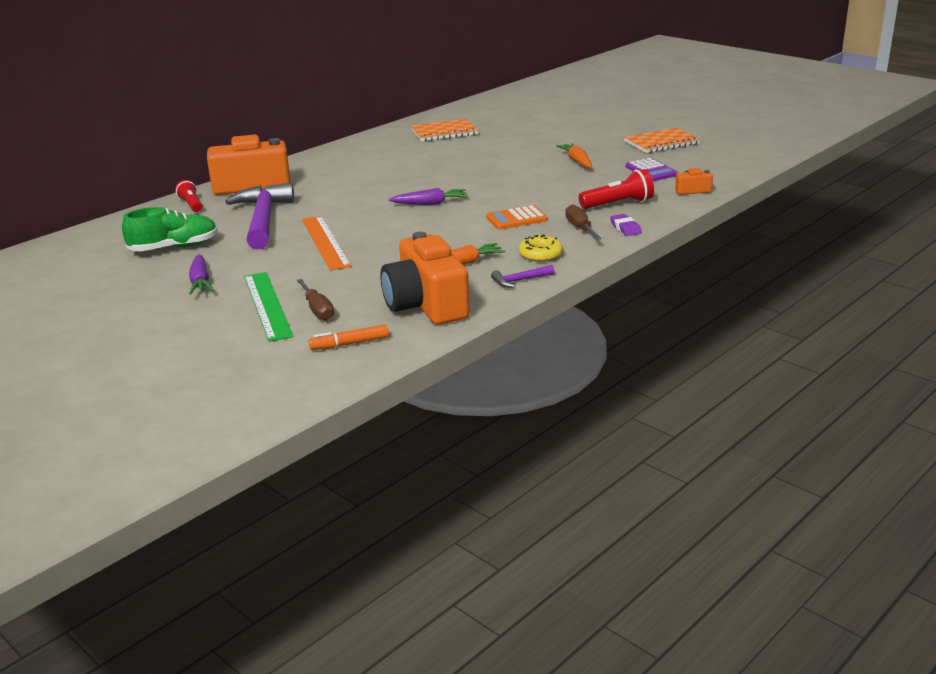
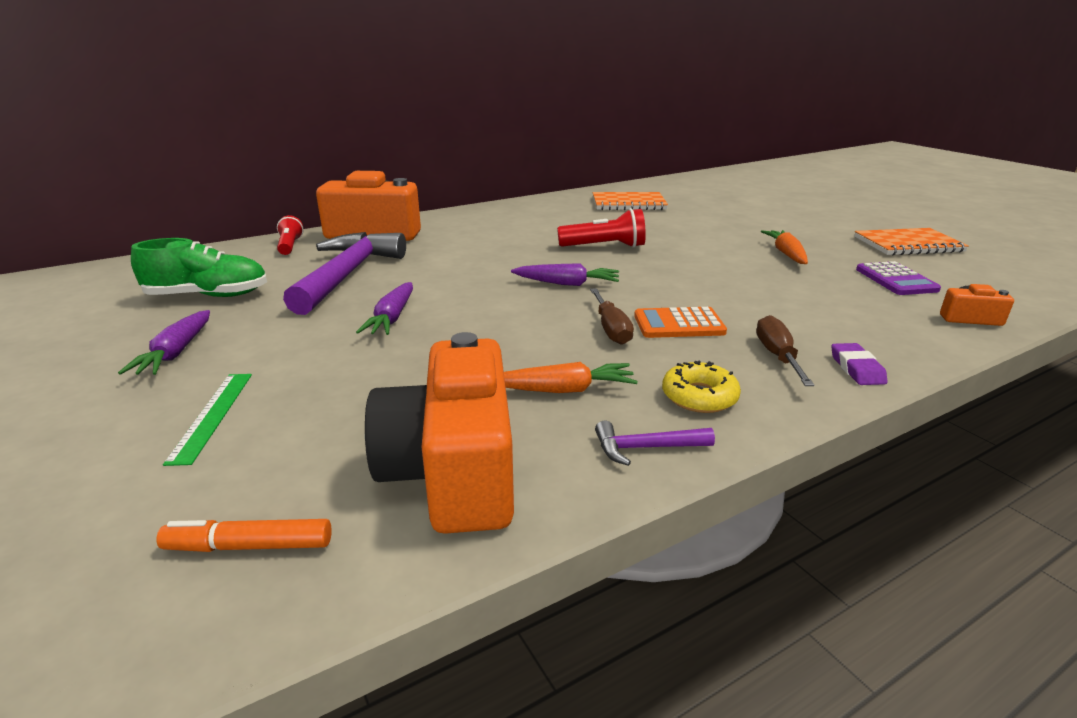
camera: 15 degrees right, 0 degrees up
green ruler [244,272,294,342] -> green ruler [163,374,252,466], size x0.63
brown screwdriver [296,279,334,321] -> brown screwdriver moved to [590,288,634,345]
orange ruler [302,216,352,270] -> purple carrot [356,282,413,335]
red flashlight [579,169,654,209] -> red flashlight moved to [557,208,646,248]

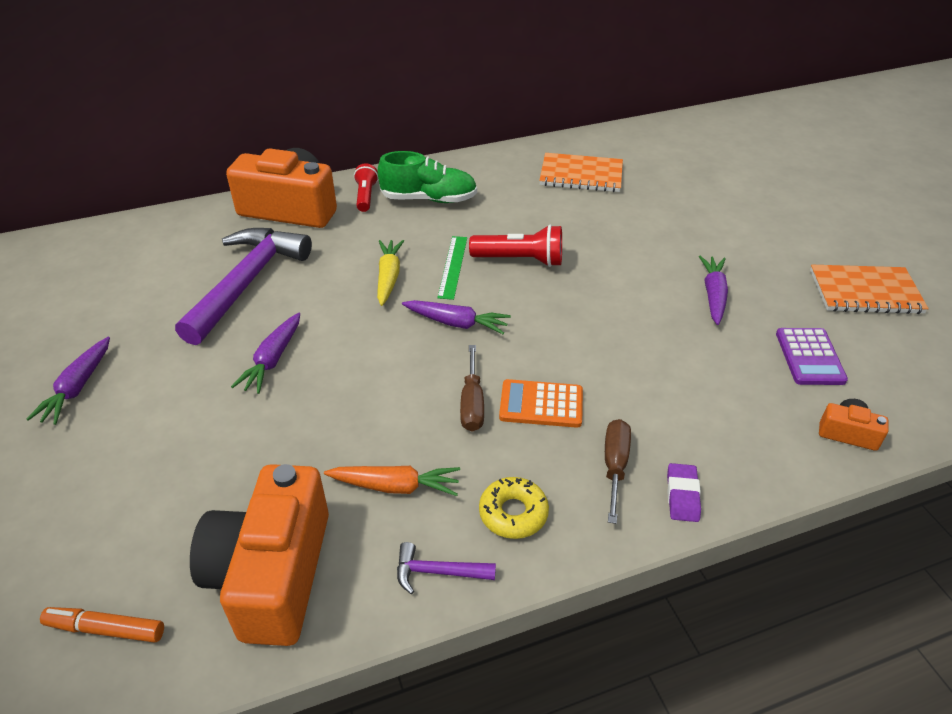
camera: 10 degrees right, 15 degrees up
green shoe [131,238,267,297] -> green shoe moved to [377,151,477,203]
green ruler [163,374,252,466] -> green ruler moved to [437,236,467,300]
red flashlight [277,215,303,255] -> red flashlight moved to [354,163,378,212]
orange carrot [761,230,808,264] -> purple carrot [699,256,728,325]
none -> yellow carrot [377,240,404,306]

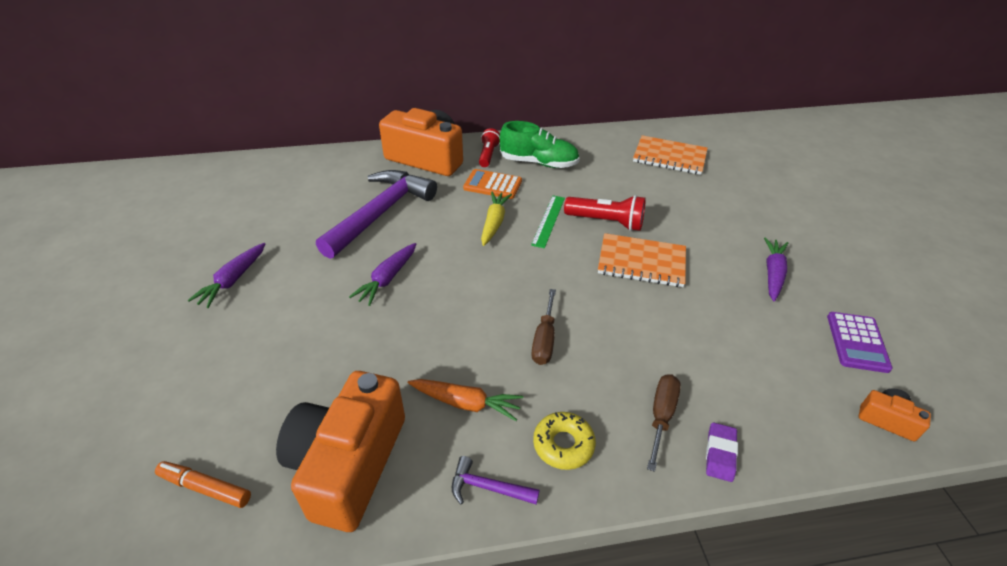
camera: 10 degrees right, 0 degrees up
purple carrot [402,300,511,334] -> none
orange calculator [499,379,583,428] -> orange calculator moved to [463,169,522,199]
orange notebook [810,265,929,314] -> orange notebook moved to [598,233,686,287]

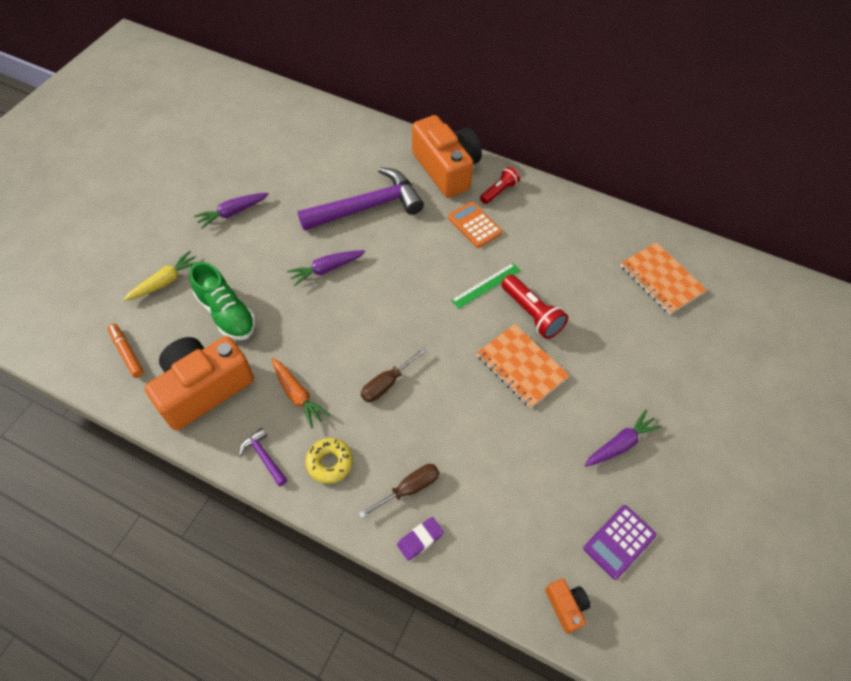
camera: 35 degrees right, 15 degrees up
yellow carrot [481,192,512,246] -> yellow carrot moved to [123,251,197,301]
green shoe [500,121,580,168] -> green shoe moved to [189,262,256,340]

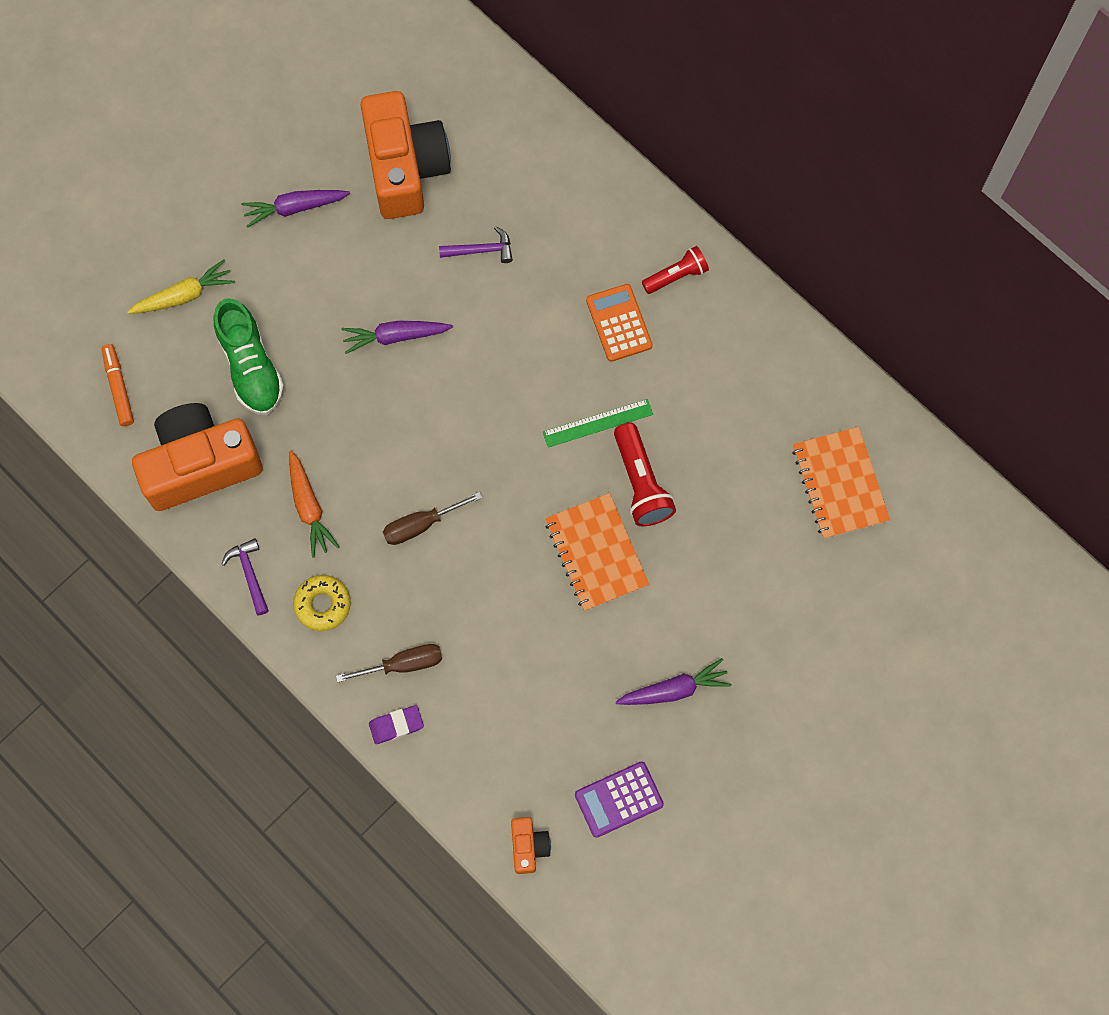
camera: 20 degrees right, 15 degrees up
purple hammer [298,167,424,231] -> purple hammer [439,226,513,263], size x0.42
orange camera [412,115,482,198] -> orange camera moved to [361,91,451,219]

